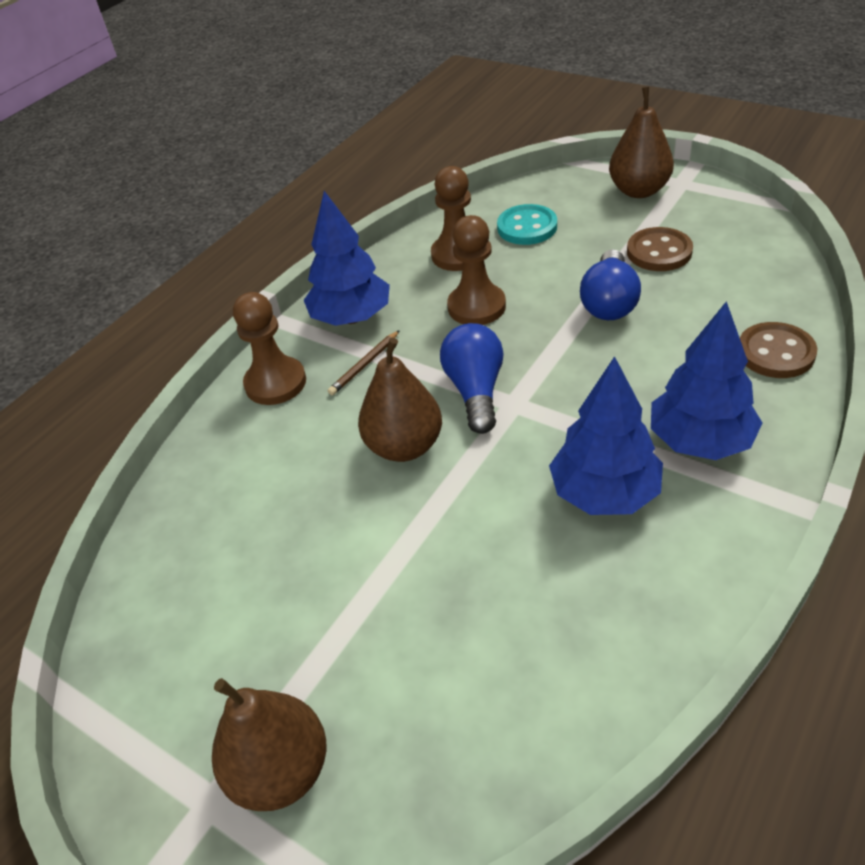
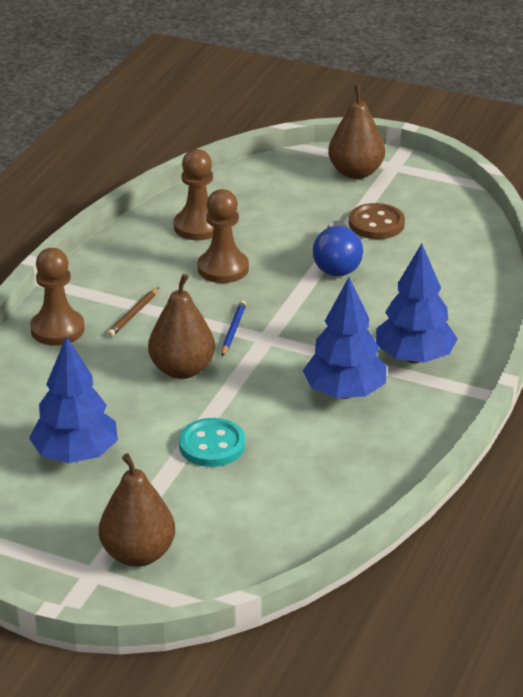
camera: 15 degrees left, 10 degrees down
blue tree [304,191,390,326] -> blue tree moved to [29,336,118,463]
blue light bulb [440,323,504,434] -> blue pencil [222,300,246,356]
turquoise button [497,204,557,245] -> turquoise button moved to [179,418,245,467]
brown button [740,322,817,378] -> none

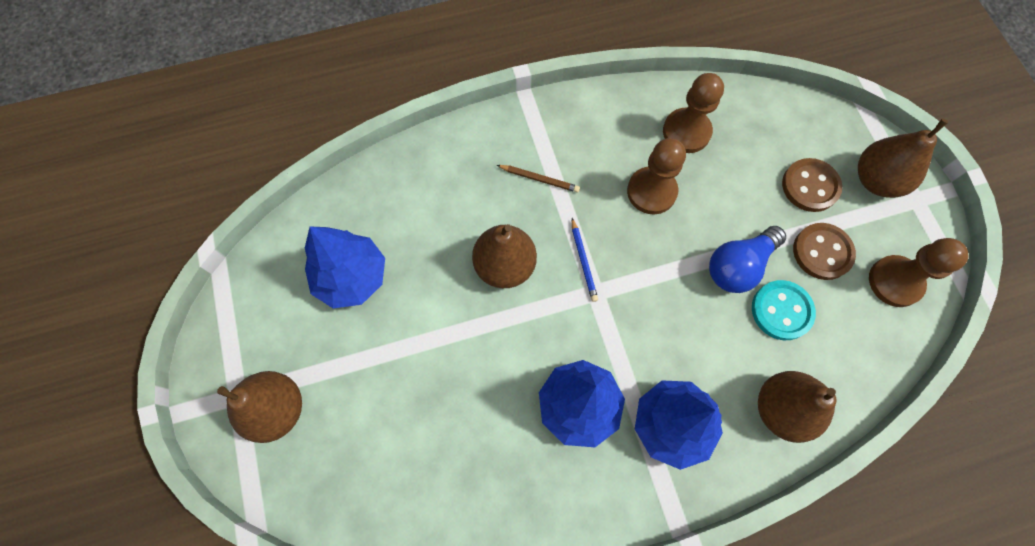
camera: 50 degrees right, 35 degrees up
brown pawn [30,248,85,346] -> brown pawn moved to [869,238,968,307]
brown pencil [107,287,159,337] -> brown pencil turned 150 degrees counterclockwise [497,165,580,193]
turquoise button [179,418,245,467] -> turquoise button moved to [752,280,816,340]
blue pencil [222,300,246,356] -> blue pencil turned 105 degrees clockwise [572,218,598,302]
none -> brown pear [758,371,837,443]
none -> brown button [782,158,842,212]

